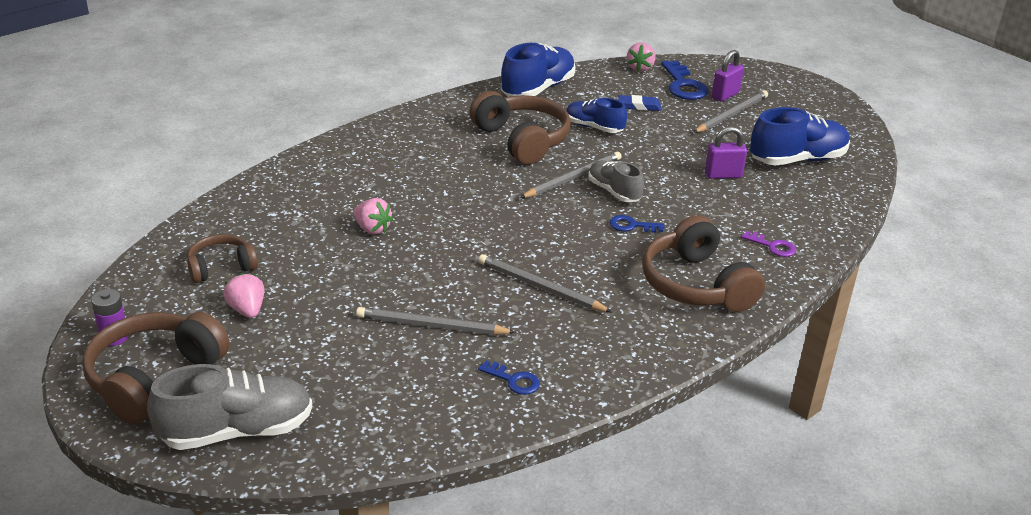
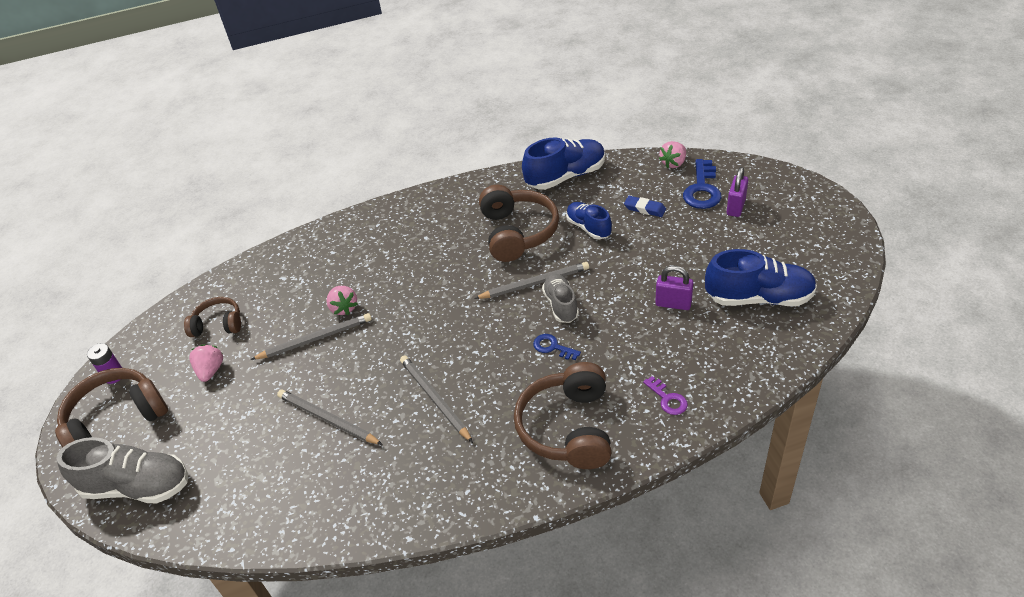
camera: 30 degrees right, 10 degrees up
blue key [478,361,540,395] -> none
grey pencil [693,90,768,133] -> grey pencil moved to [250,313,372,360]
purple padlock [712,50,744,102] -> purple padlock turned 45 degrees counterclockwise [727,167,748,217]

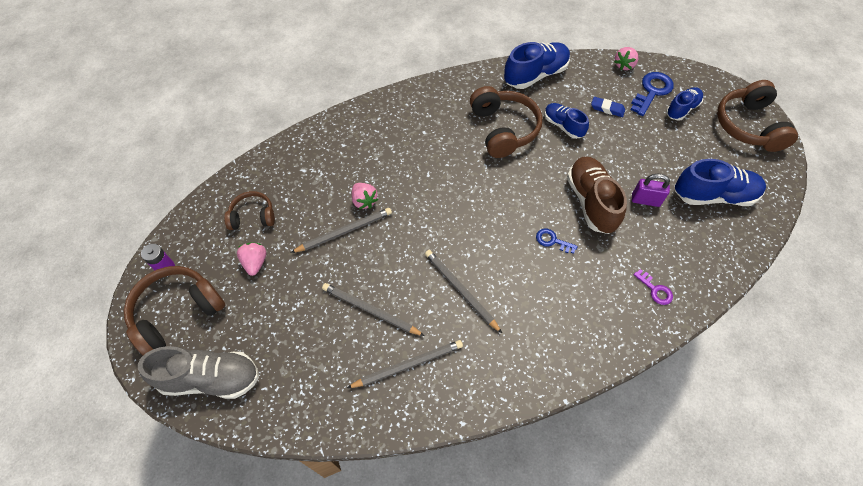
camera: 10 degrees left, 15 degrees up
grey pencil [474,262,589,299] -> grey pencil moved to [347,340,463,388]
brown headphones [514,362,611,469] -> brown headphones moved to [717,80,798,152]
grey shoe [542,274,579,323] -> none
blue key [683,159,722,209] -> blue key turned 150 degrees counterclockwise [631,72,674,116]
purple padlock [727,167,748,217] -> blue shoe [666,87,703,121]
none -> brown shoe [567,157,627,234]

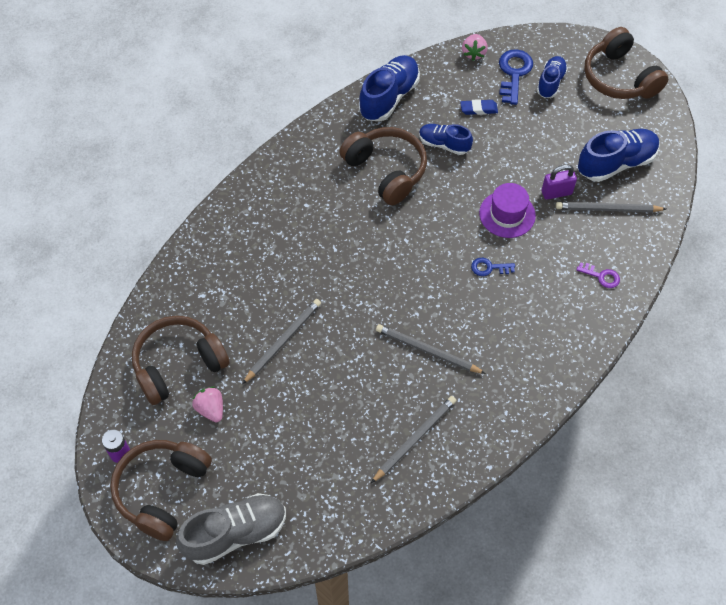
camera: 25 degrees left, 0 degrees up
brown headphones [224,191,275,230] -> brown headphones [132,316,230,405], size x1.73
grey pencil [322,283,425,336] -> grey pencil moved to [556,202,666,212]
pink strawberry [352,183,378,209] -> none
brown shoe [567,157,627,234] -> purple hat [479,183,536,238]

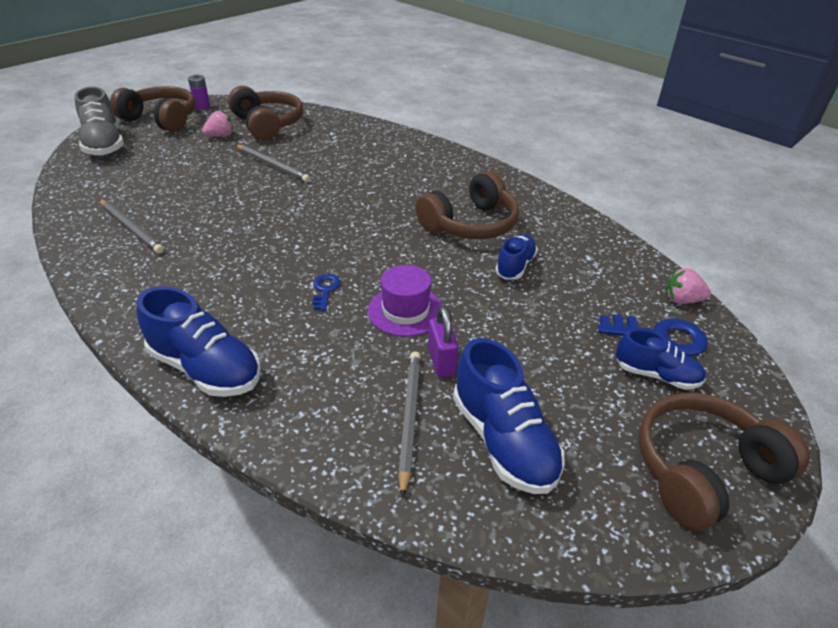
camera: 90 degrees right, 20 degrees down
blue shoe [359,55,420,121] -> blue shoe moved to [137,287,261,397]
grey pencil [376,324,486,374] -> none
blue eraser [460,99,498,115] -> none
purple key [576,262,620,288] -> none

